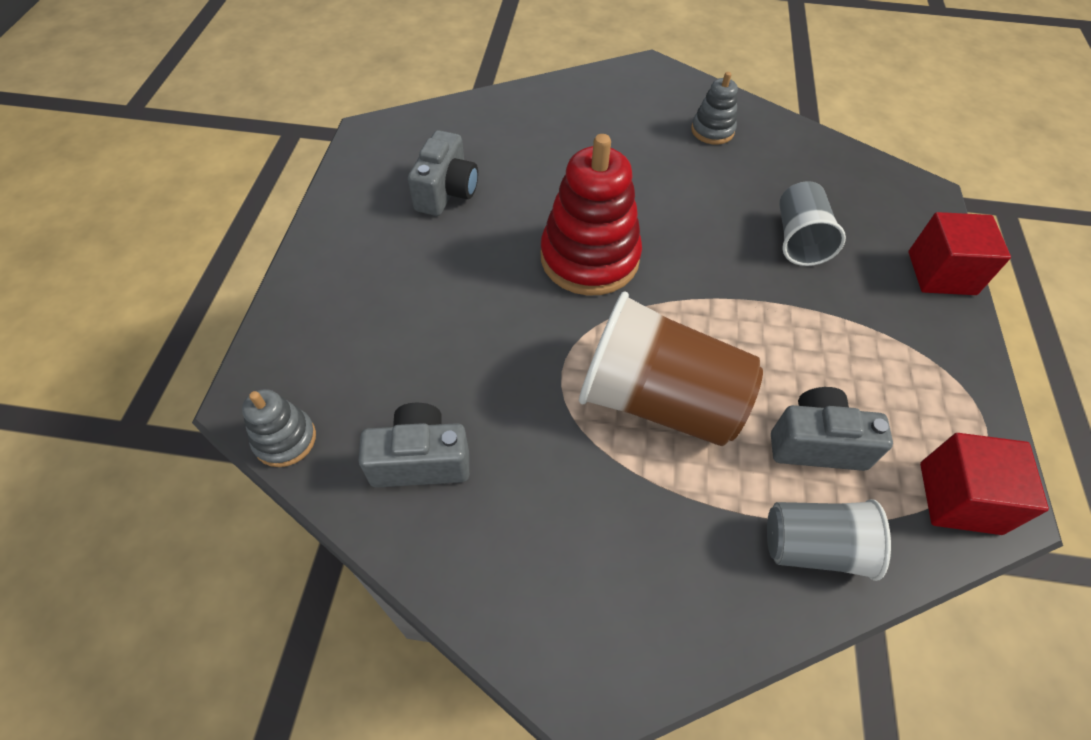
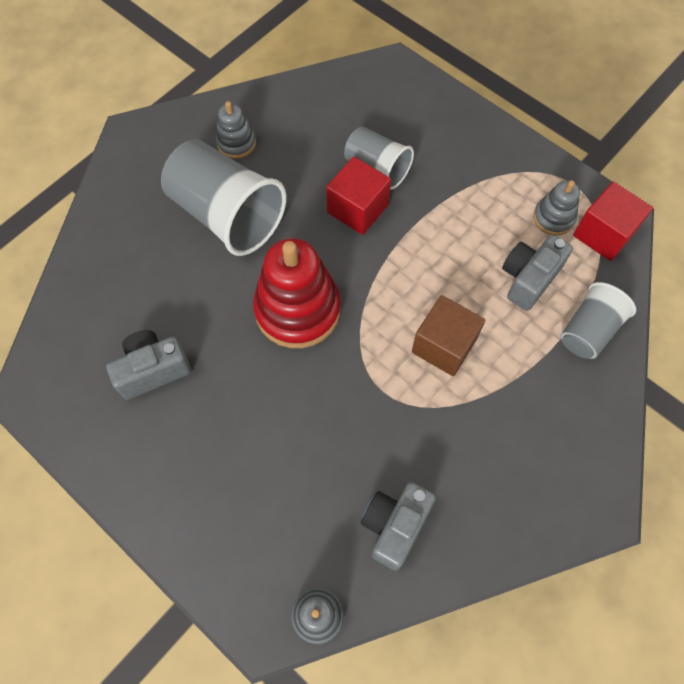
camera: 55 degrees left, 10 degrees up
grey camera [408,130,478,216] -> grey camera turned 75 degrees counterclockwise [106,330,191,400]
brown cup [579,291,763,446] -> brown cube [412,295,485,376]
red cube [908,212,1011,295] -> red cube moved to [326,156,391,235]
none -> grey cup [161,140,286,256]
none -> grey stacking toy [533,180,580,235]

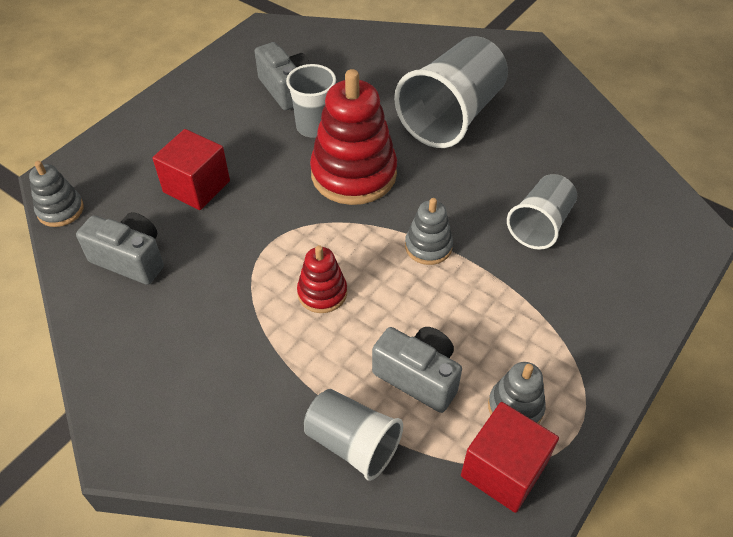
camera: 85 degrees right, 15 degrees down
grey stacking toy [216,101,256,159] -> grey stacking toy moved to [405,198,453,265]
red cube [326,156,391,235] -> red cube moved to [152,129,230,210]
brown cube [412,295,485,376] -> red stacking toy [297,245,347,313]
none -> grey cup [286,64,336,138]

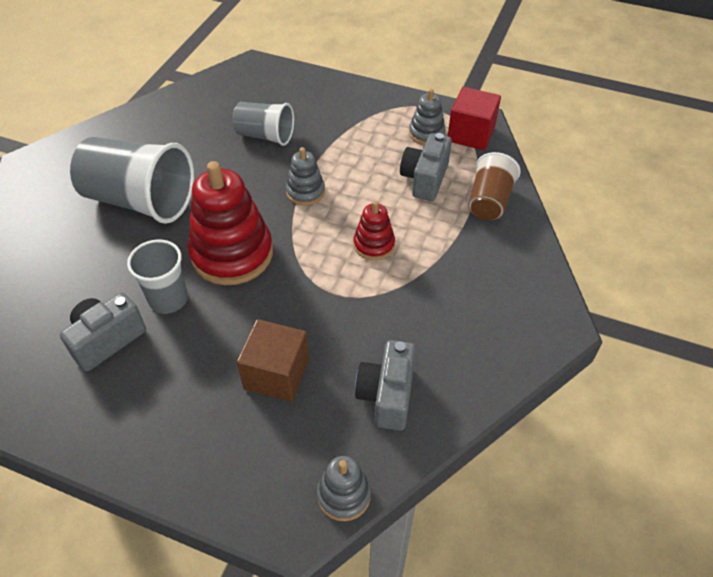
camera: 105 degrees left, 0 degrees up
red cube [152,129,230,210] -> brown cube [237,319,309,402]
grey cup [304,389,403,481] -> brown cup [468,152,521,220]

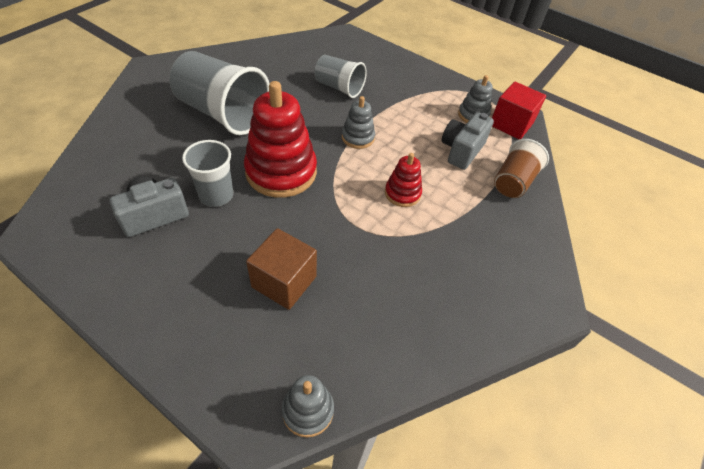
camera: 10 degrees right, 0 degrees up
grey camera [355,340,416,431] -> none

